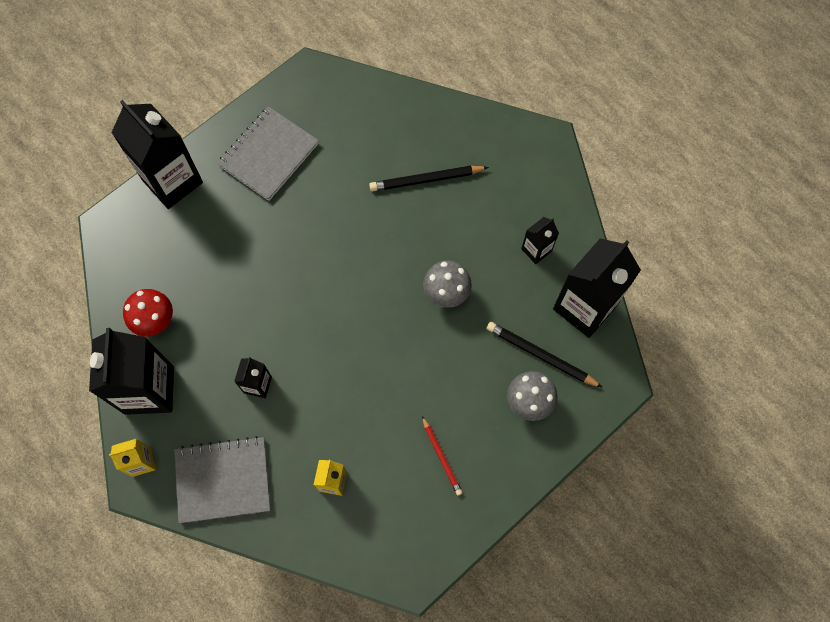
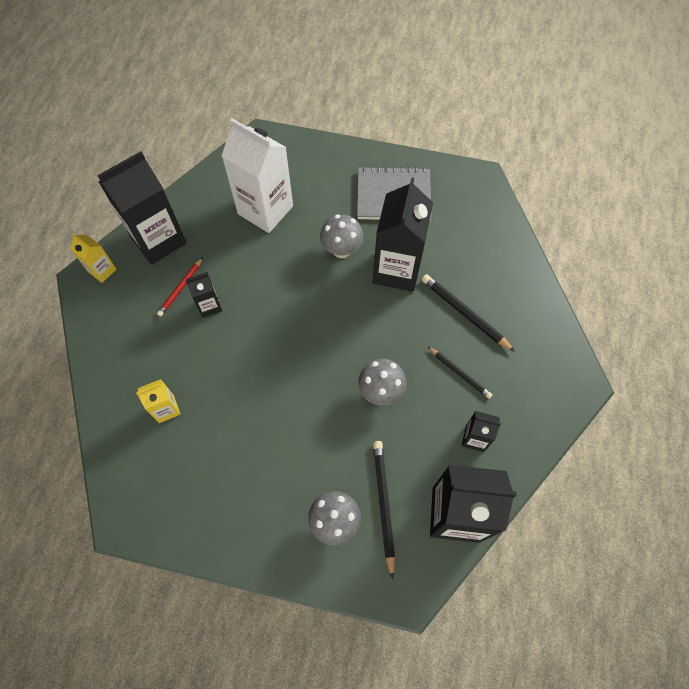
camera: 55 degrees right, 5 degrees down
black carton [111,100,203,209] -> black carton moved to [372,177,433,292]
red mushroom [123,289,173,337] -> none
grey notebook [174,436,270,523] -> none
red pencil [422,416,463,496] -> red pencil moved to [157,257,203,317]
none -> white carton [222,118,293,233]
none -> grey mushroom [320,215,364,258]
none -> black pencil [428,347,493,399]

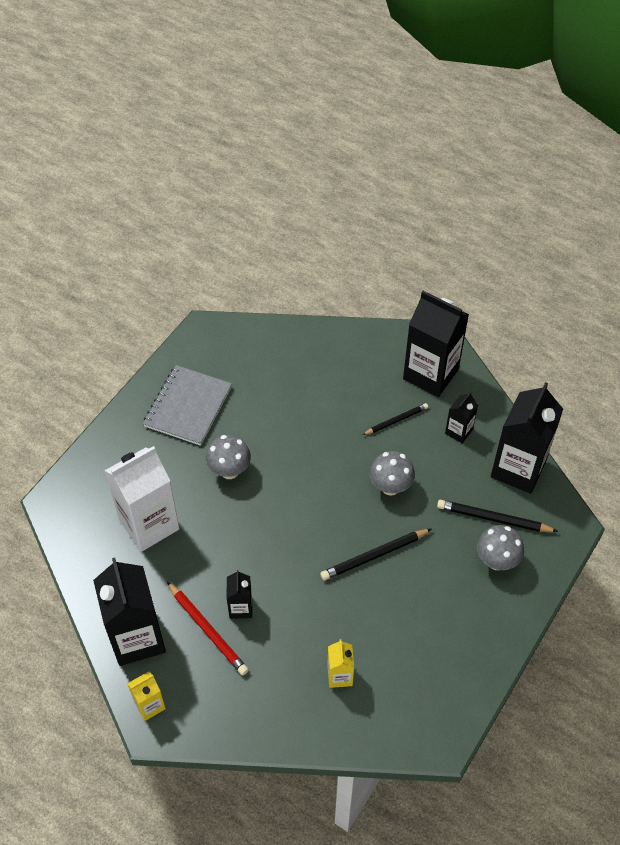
camera: 70 degrees left, 10 degrees down
red pencil [157,257,203,317] -> red pencil [167,581,249,675], size x1.53
black carton [372,177,433,292] -> black carton moved to [403,291,469,397]
black pencil [422,274,515,352] -> black pencil moved to [320,529,431,580]

